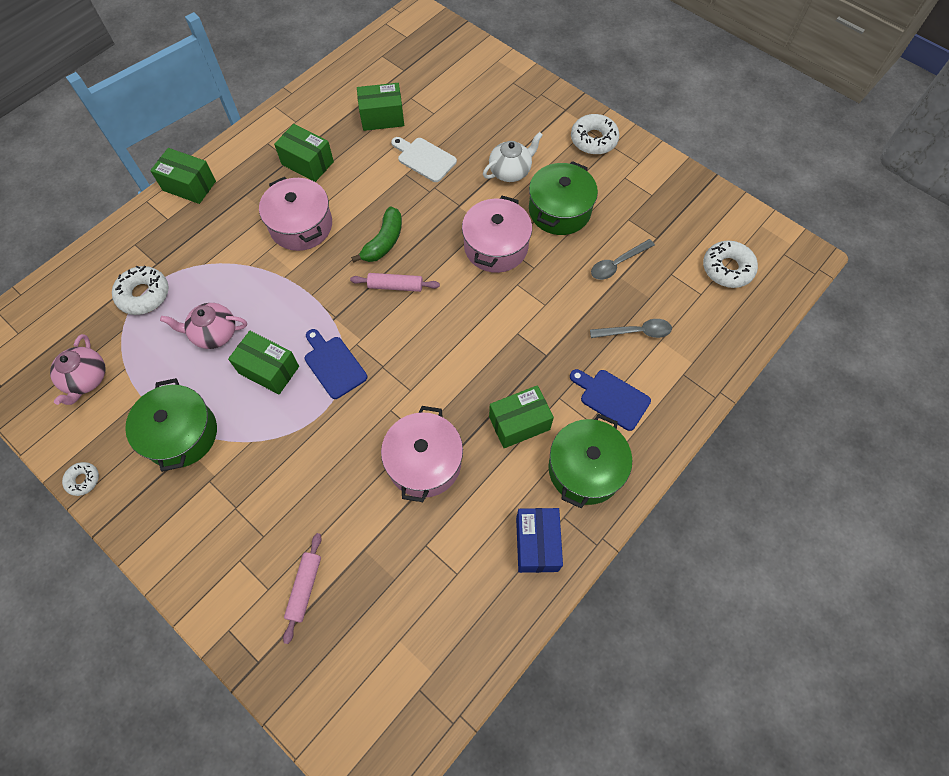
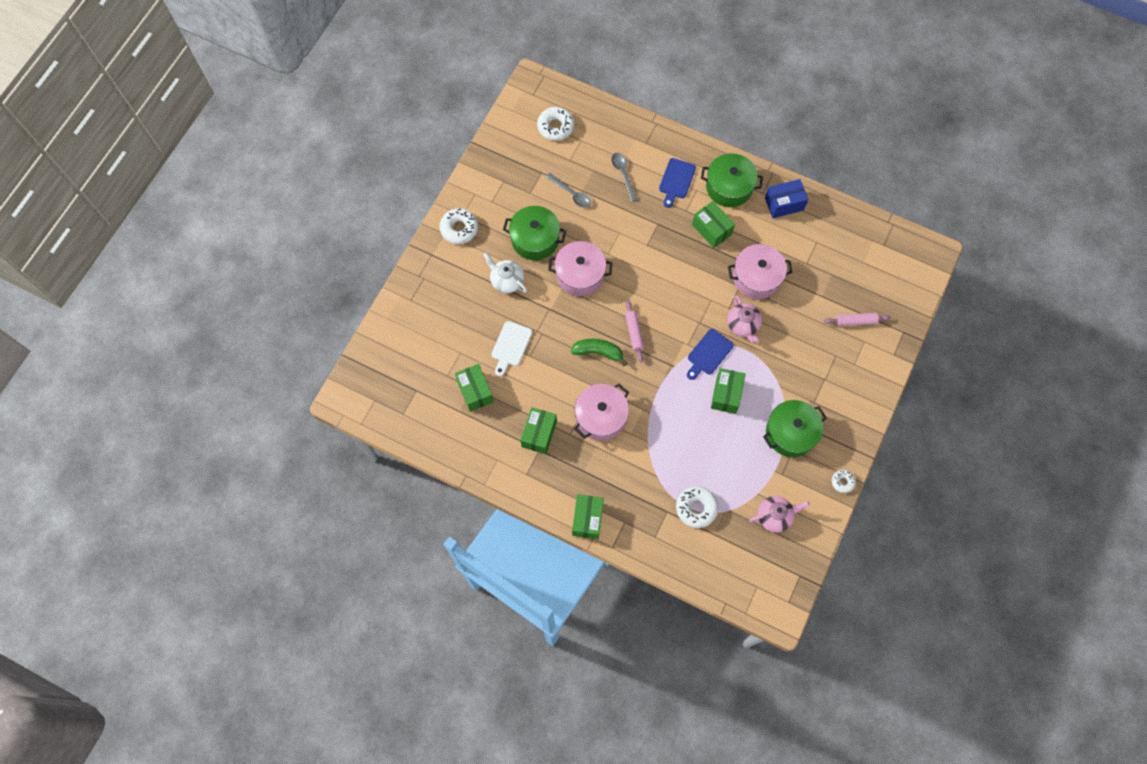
camera: 105 degrees left, 5 degrees up
pink teapot [160,303,247,349] -> pink teapot moved to [727,295,762,343]

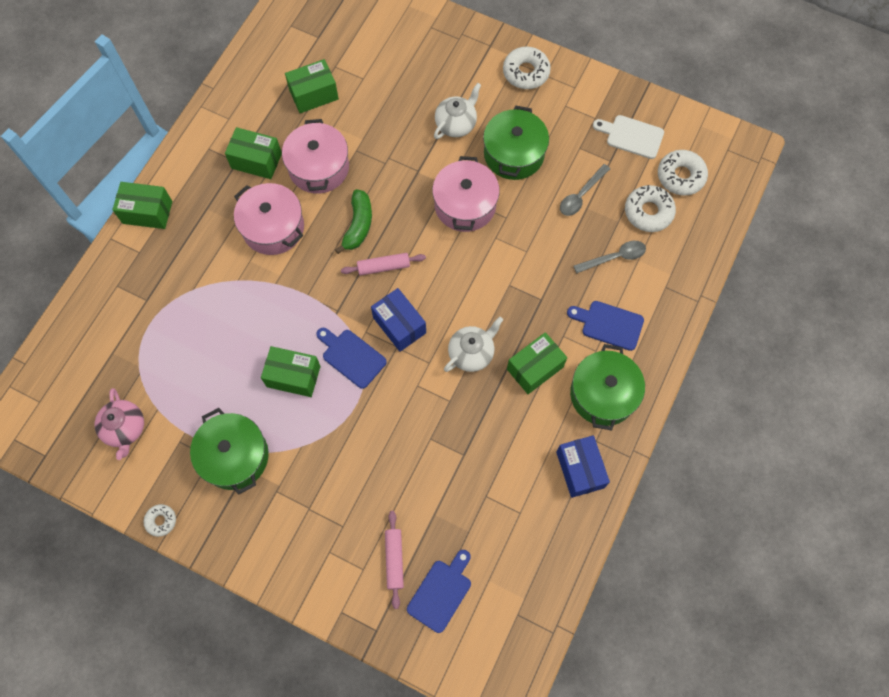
camera: 90 degrees right, 0 degrees up
white cutting board [491,321,532,376] -> white cutting board moved to [593,115,664,159]
white donut [676,486,718,528] -> white donut moved to [625,185,676,232]
pink teapot [727,295,762,343] -> none
pink pot [728,244,793,299] -> pink pot moved to [282,119,349,194]
none -> blue box [371,288,426,352]
none -> blue cutting board [407,550,471,633]
none -> white teapot [444,317,503,372]

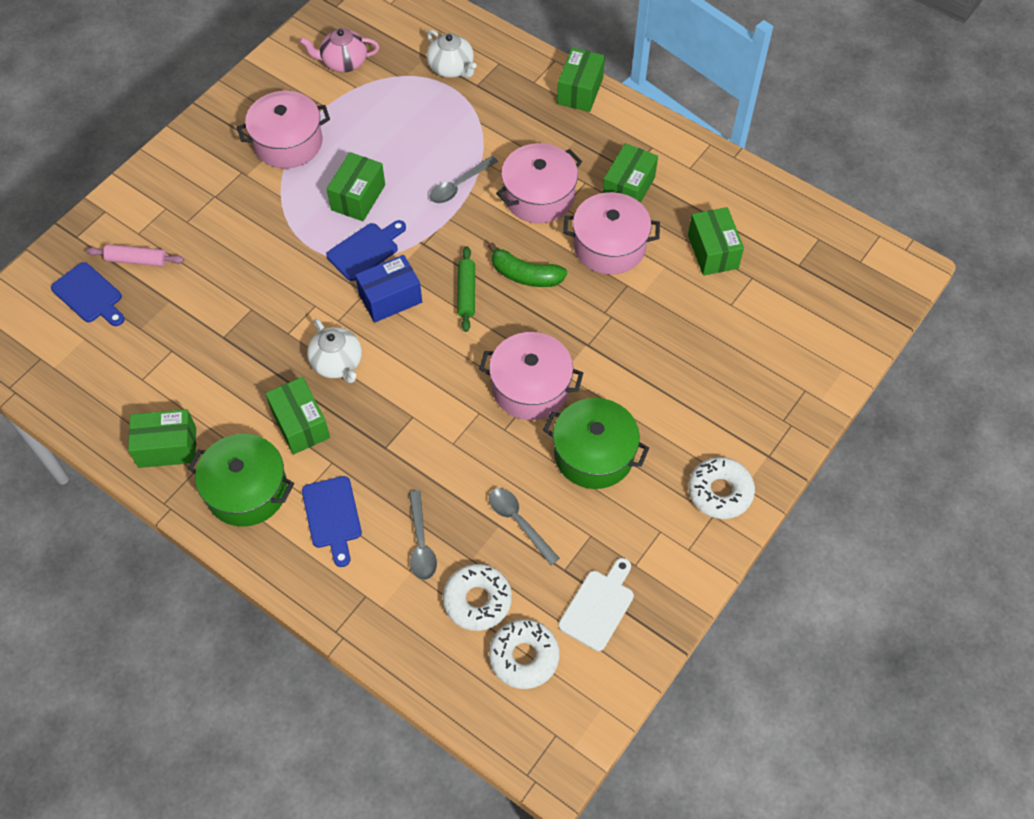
camera: 100 degrees right, 10 degrees down
white donut [143,504,176,537] -> none
green pot [190,408,269,495] -> pink pot [237,91,330,169]
pink rolling pin [341,253,426,276] -> green rolling pin [457,246,475,332]
white teapot [434,83,481,139] -> white teapot moved to [427,30,477,78]
blue box [556,435,610,498] -> green box [128,409,196,468]
blue cutting board [567,301,644,351] -> blue cutting board turned 135 degrees clockwise [302,476,362,567]
none -> grey spoon [430,156,498,203]

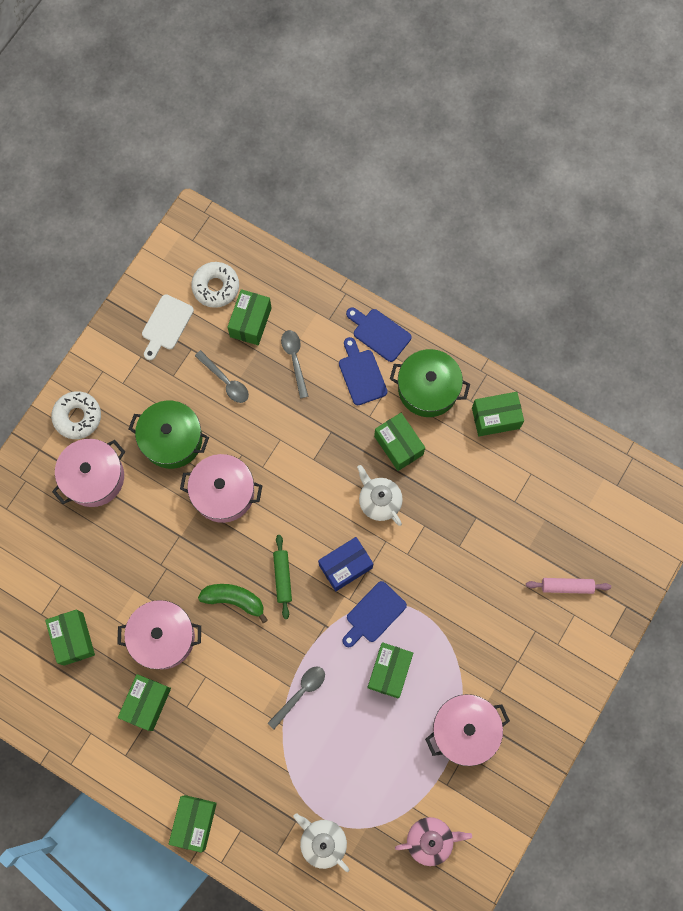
camera: 175 degrees right, 15 degrees up
blue cutting board [51,262,125,326] -> blue cutting board moved to [346,307,411,362]
white donut [443,564,512,631] -> green box [227,289,272,345]
pink pot [496,143,582,223] -> pink pot moved to [52,439,125,507]

